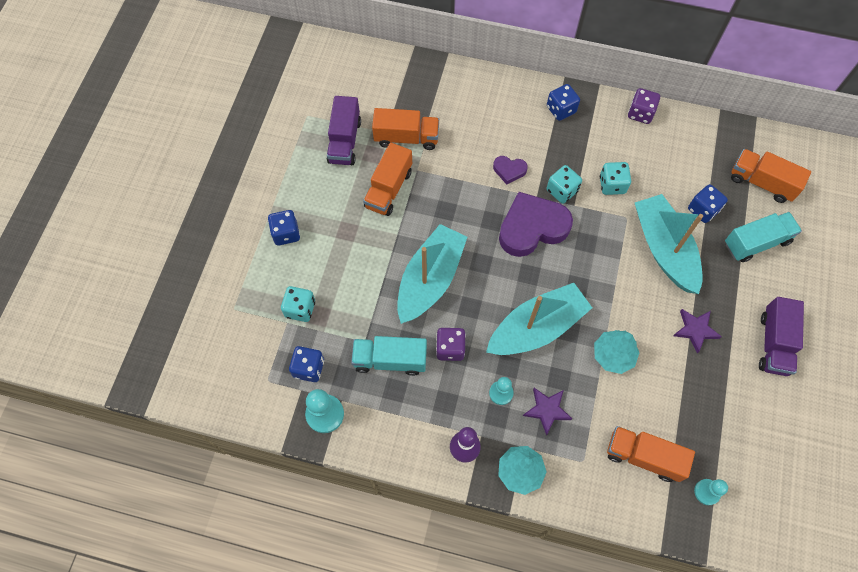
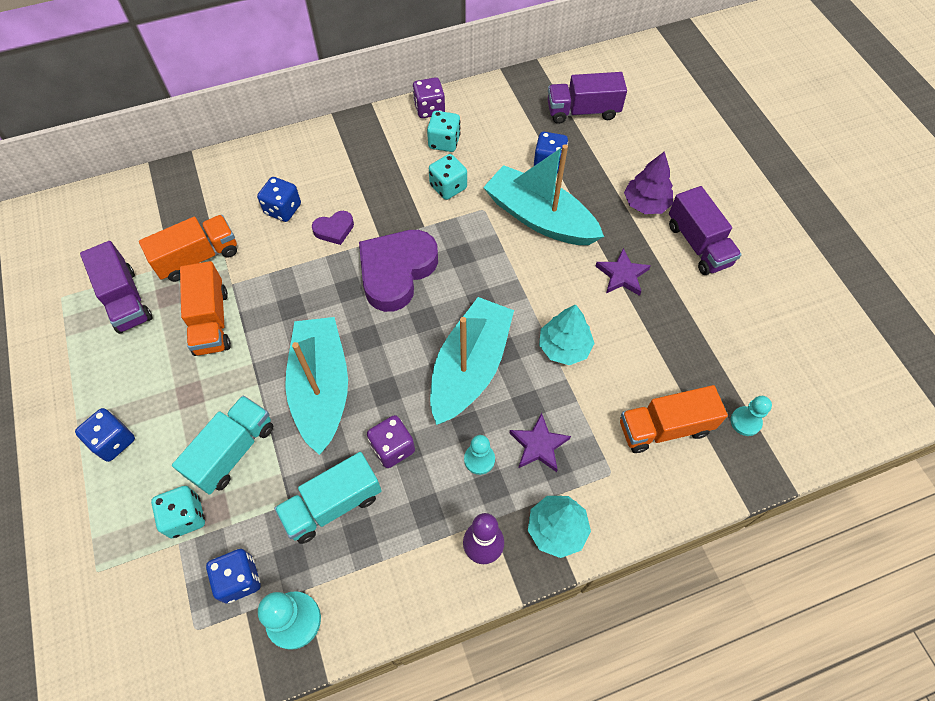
camera: 35 degrees left, 5 degrees down
blue dice [547,84,580,121] -> blue dice moved to [257,177,301,222]
turquoise dice [547,165,582,204] -> turquoise dice moved to [427,111,461,152]
turquoise truck [725,212,802,262] -> turquoise truck moved to [172,396,273,495]
orange truck [731,149,811,203] -> purple truck [548,72,627,124]
none -> purple tree [624,151,673,214]

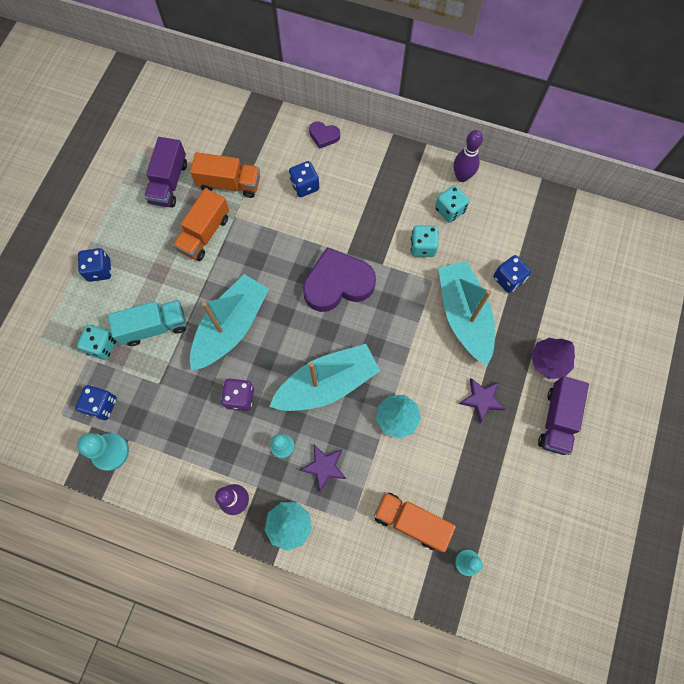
camera: 40 degrees right, 10 degrees up
turquoise truck [274,452,382,544] -> none
purple heart [312,211,354,245] -> purple heart moved to [309,121,340,149]
purple dice [412,77,445,118] -> purple bowling pin [453,130,483,182]
purple truck [548,72,627,124] -> none

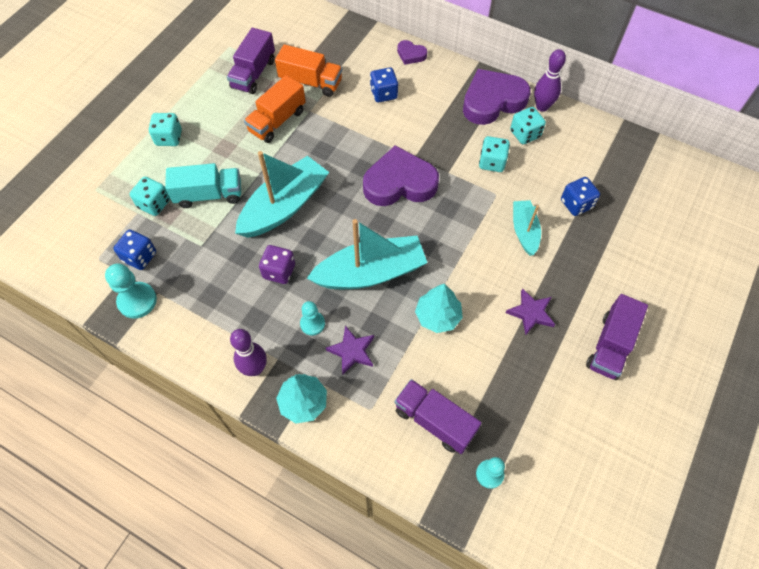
camera: 10 degrees right, 10 degrees down
blue dice [78,248,111,282] -> turquoise dice [149,113,182,146]
orange truck [374,492,456,552] -> purple truck [395,379,481,454]
turquoise boat [438,261,495,366] -> turquoise boat [513,200,541,256], size x0.56
purple tree [531,338,575,379] -> none
none -> purple heart [463,69,531,125]

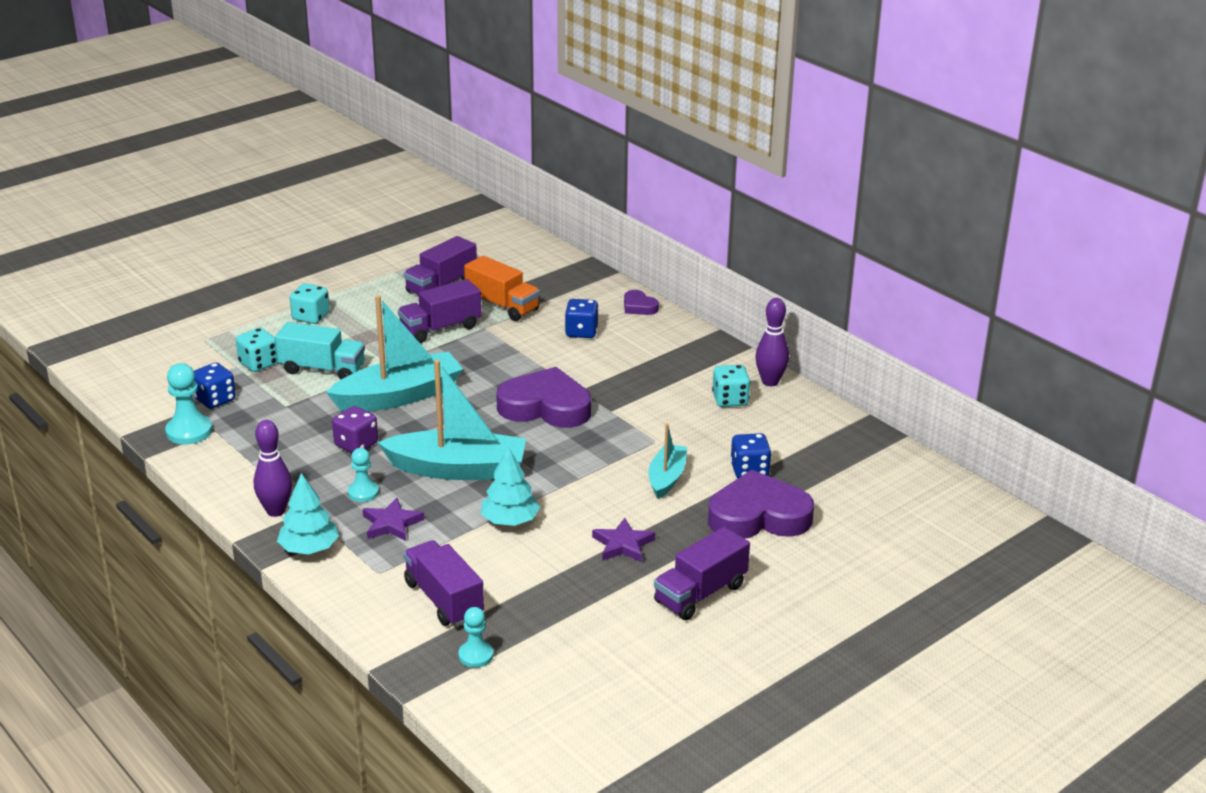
camera: 20 degrees right, 30 degrees down
orange truck [244,75,306,143] -> purple truck [398,279,482,343]
purple heart [463,69,531,125] -> purple heart moved to [708,470,814,539]
turquoise dice [479,136,510,172] -> none

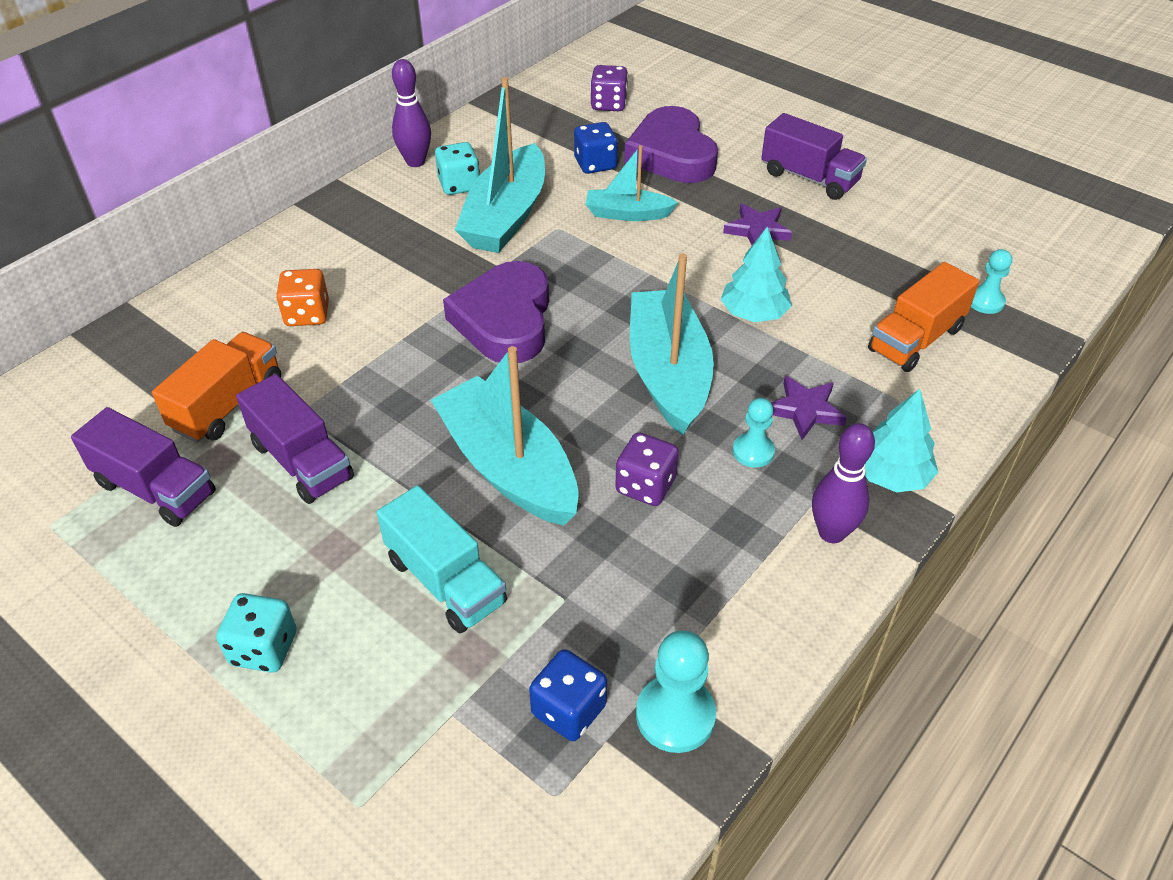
camera: 100 degrees left, 15 degrees up
turquoise dice [236,328,278,372] -> none
turquoise truck [275,322,365,380] -> turquoise truck turned 135 degrees clockwise [377,485,507,633]
purple truck [404,540,484,626] -> orange truck [868,262,979,372]
blue dice [565,299,599,338] -> orange dice [276,269,329,326]
purple heart [624,290,659,315] -> none
none -> turquoise boat [455,77,545,253]
none -> purple dice [590,65,628,111]

